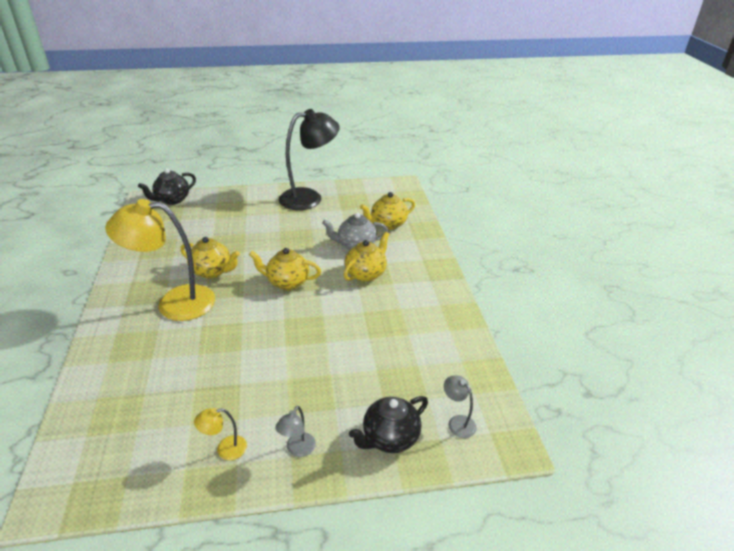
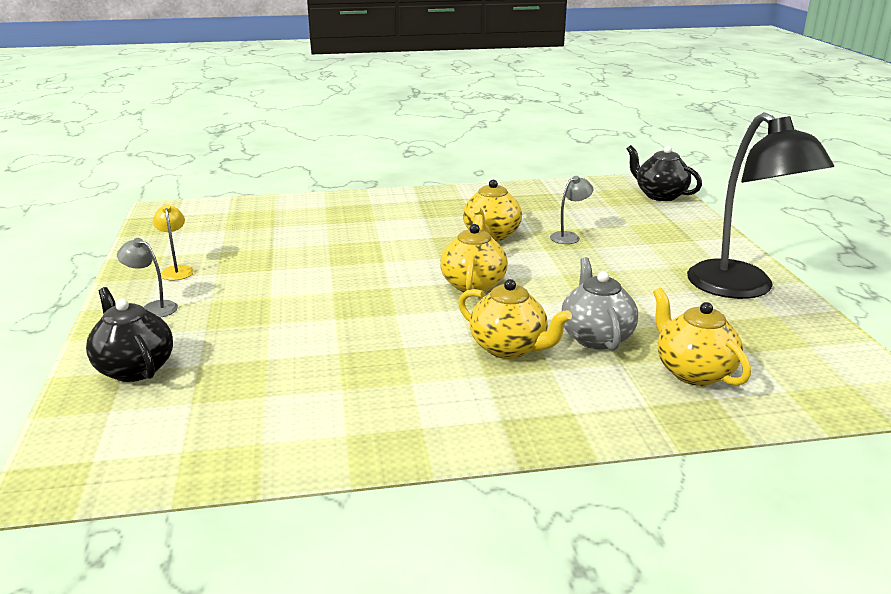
camera: 90 degrees right, 10 degrees down
yellow lamp [105,199,215,321] -> none
grey lamp [444,375,477,438] -> grey lamp moved to [550,176,593,244]

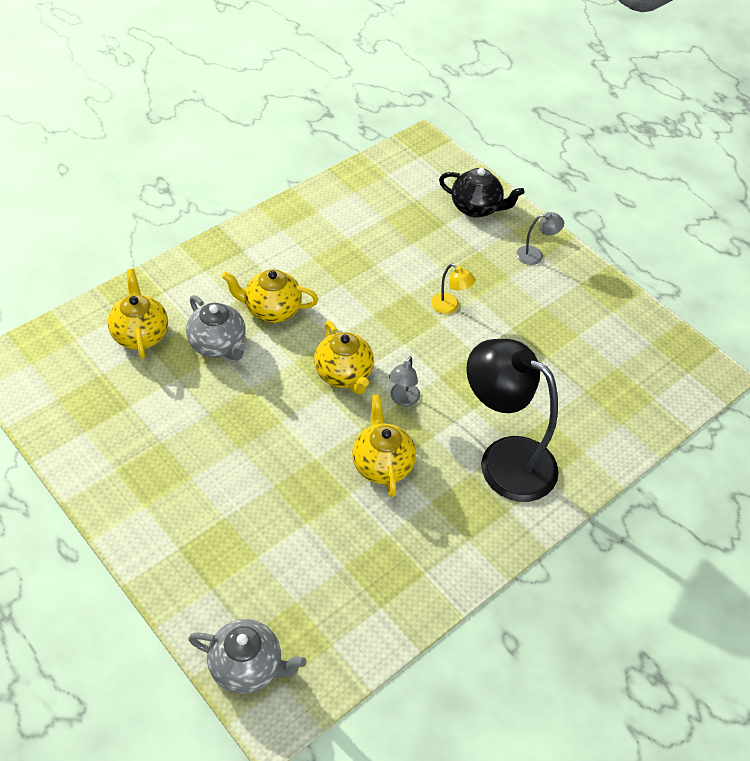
camera: 145 degrees right, 25 degrees up
yellow lamp [153,204,194,281] -> yellow lamp moved to [431,264,475,314]
grey lamp [550,176,593,244] -> grey lamp moved to [389,356,420,407]
black teapot [627,145,702,201] -> grey teapot [189,619,307,694]
yellow teapot [653,288,751,386] -> yellow teapot turned 135 degrees counterclockwise [108,269,168,359]
black lamp [687,112,834,299] -> black lamp moved to [466,339,559,502]

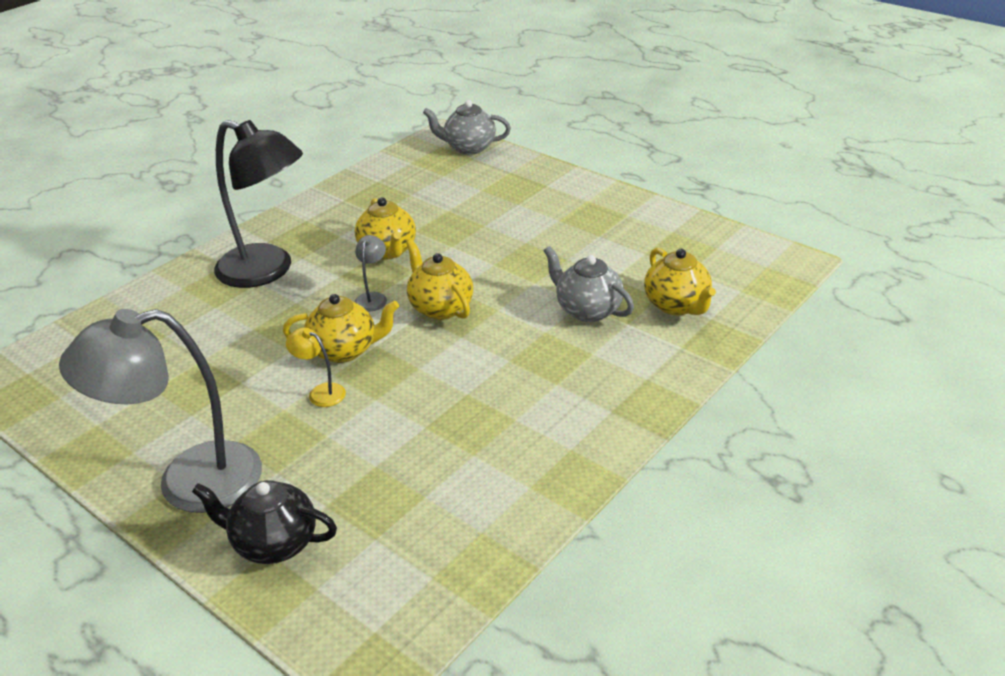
camera: 175 degrees right, 15 degrees down
yellow teapot [222,269,318,323] -> yellow teapot moved to [283,294,399,363]
grey lamp [516,212,564,265] -> grey lamp [59,309,262,513], size x2.47

